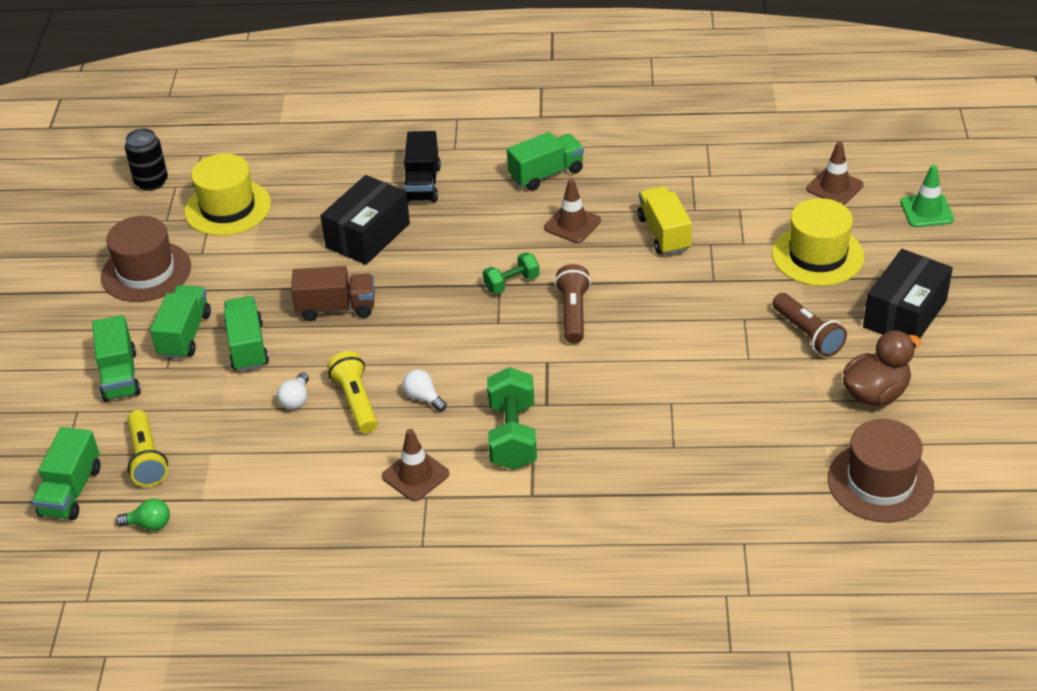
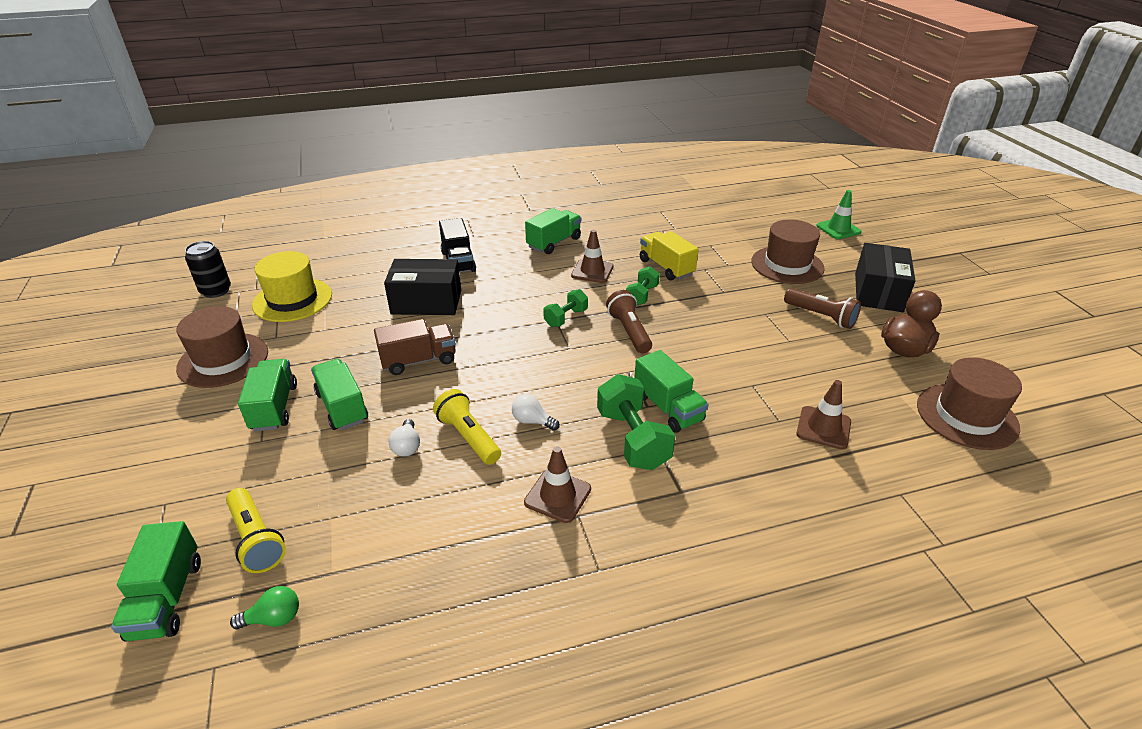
camera: 20 degrees left, 5 degrees down
green truck [92,315,141,402] -> green truck moved to [634,350,709,433]
black box [320,175,410,265] -> black box turned 75 degrees clockwise [384,259,461,315]
yellow hat [772,198,864,286] -> brown hat [751,219,825,284]
brown traffic cone [806,142,864,205] -> brown traffic cone moved to [796,380,851,450]
none -> green dumbbell [626,266,660,305]

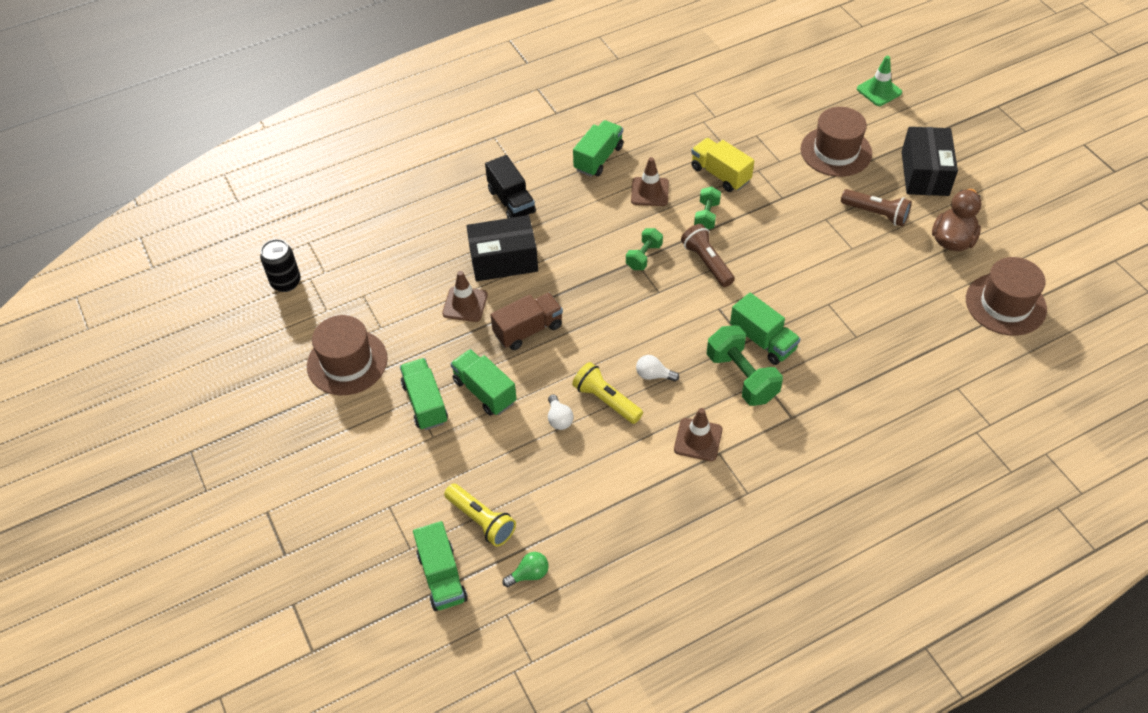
camera: 10 degrees left, 15 degrees up
yellow hat [252,251,332,322] -> none
brown traffic cone [796,380,851,450] -> brown traffic cone moved to [442,271,488,322]

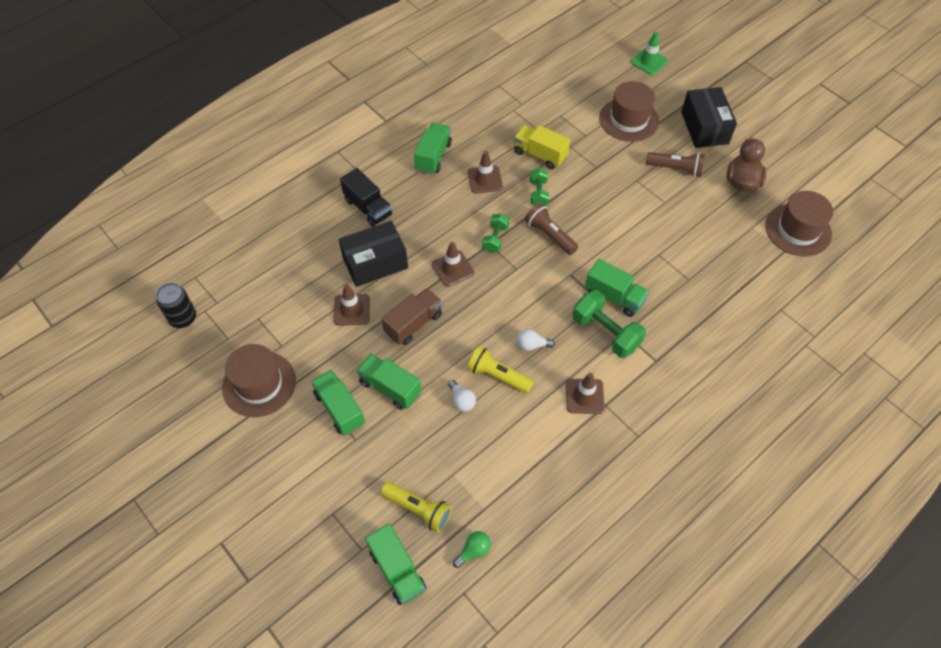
camera: 15 degrees left, 5 degrees up
none -> brown traffic cone [432,242,474,287]

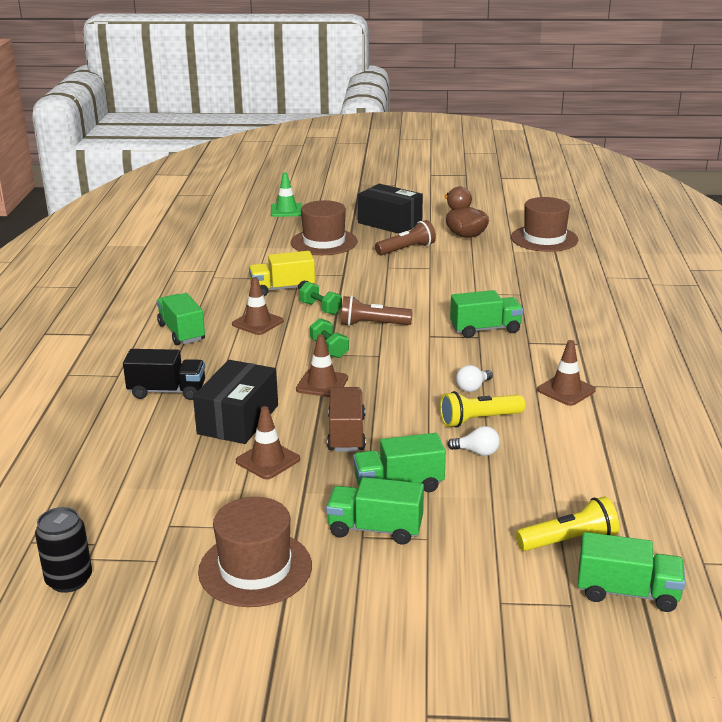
camera: 45 degrees left, 30 degrees down
green light bulb [453,531,491,568] -> none
green dumbbell [573,290,646,358] -> none

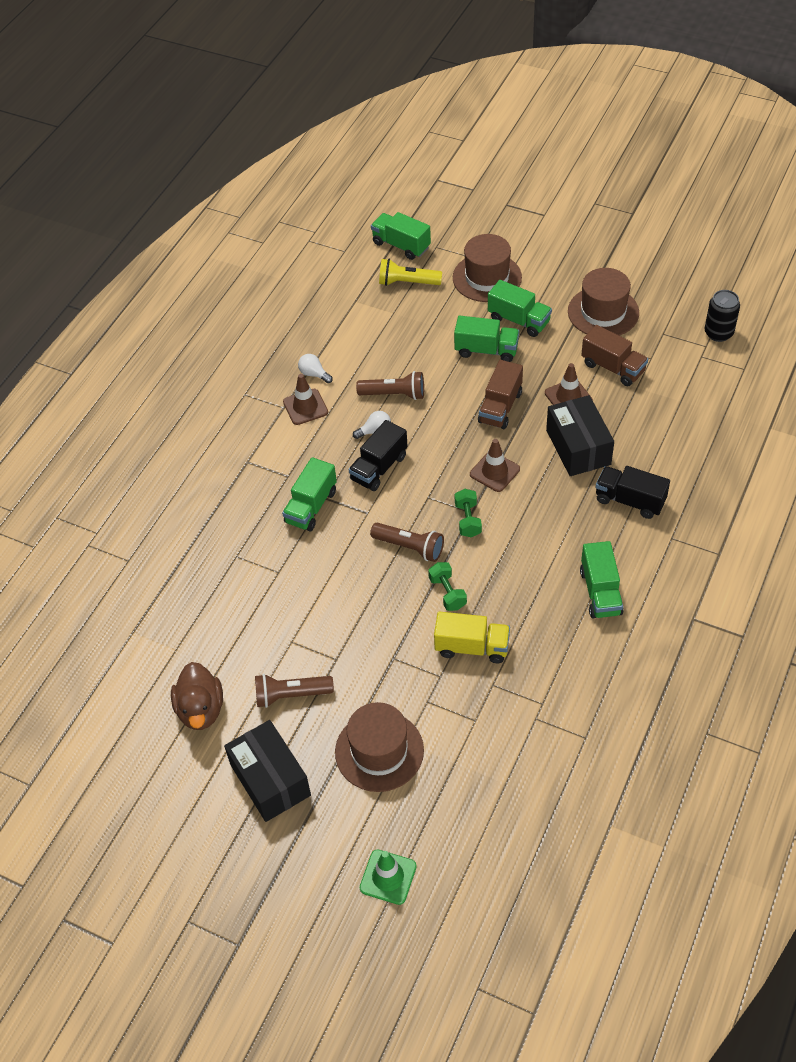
camera: 155 degrees left, 25 degrees up
black box [193,360,278,444] -> black box turned 60 degrees counterclockwise [546,395,614,476]
brown traffic cone [232,277,283,335] -> none
yellow flashlight [440,391,525,428] -> brown flashlight [356,371,424,400]
white light bulb [447,426,500,456] -> white light bulb moved to [298,354,333,383]
green truck [450,290,523,338] -> green truck turned 75 degrees counterclockwise [282,457,337,531]
brown hat [511,197,578,252] -> brown hat moved to [453,234,522,302]
none -> black truck [349,420,408,491]
none -> brown truck [581,325,648,386]

